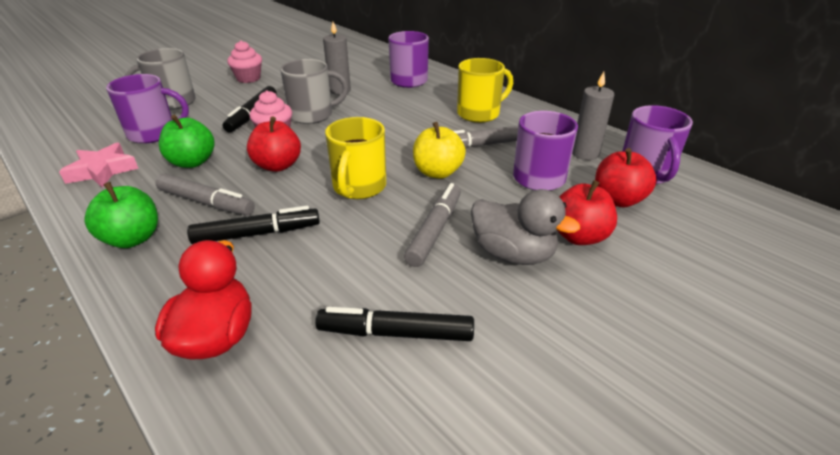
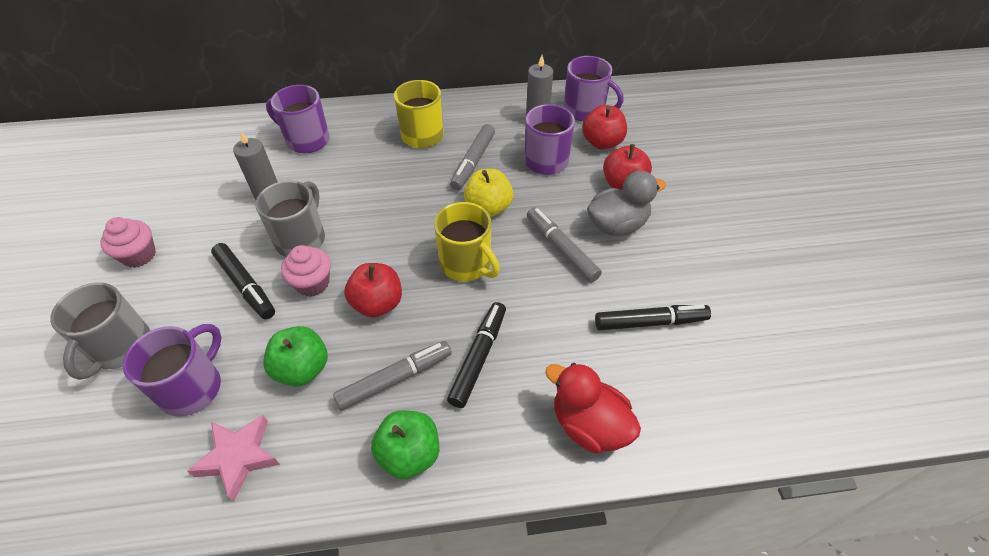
camera: 55 degrees left, 15 degrees up
black marker [315,307,474,341] -> black marker turned 135 degrees counterclockwise [595,304,711,330]

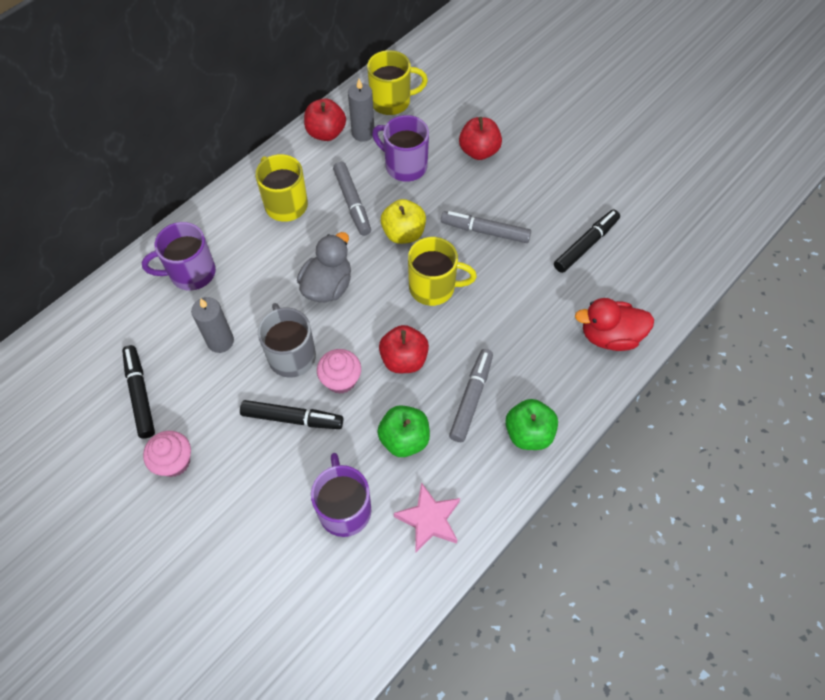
camera: 40 degrees left, 10 degrees up
grey mug [50,282,150,380] -> none
black marker [447,302,506,408] -> black marker moved to [122,345,155,439]
purple mug [564,56,624,122] -> yellow mug [367,50,428,115]
red apple [582,105,627,150] -> red apple moved to [304,98,346,141]
grey duck [587,171,666,236] -> grey duck moved to [297,232,351,302]

